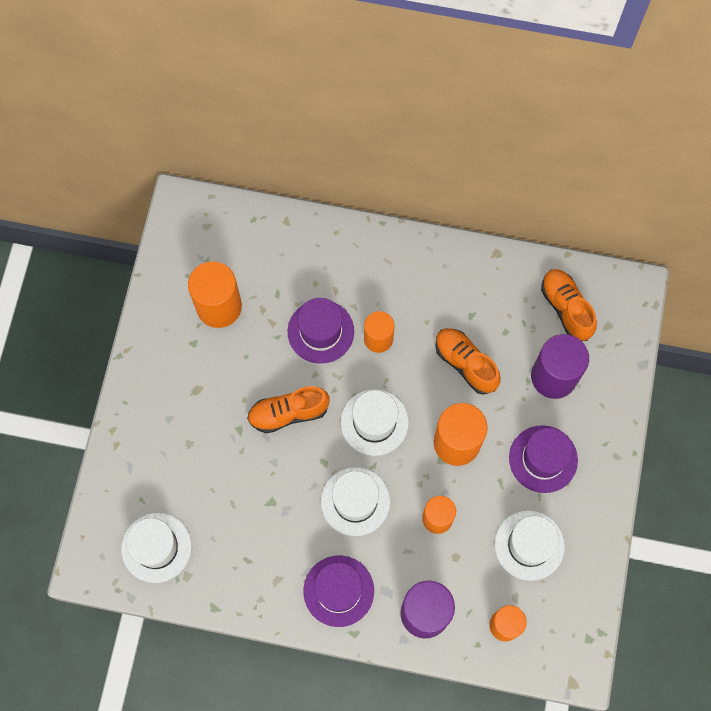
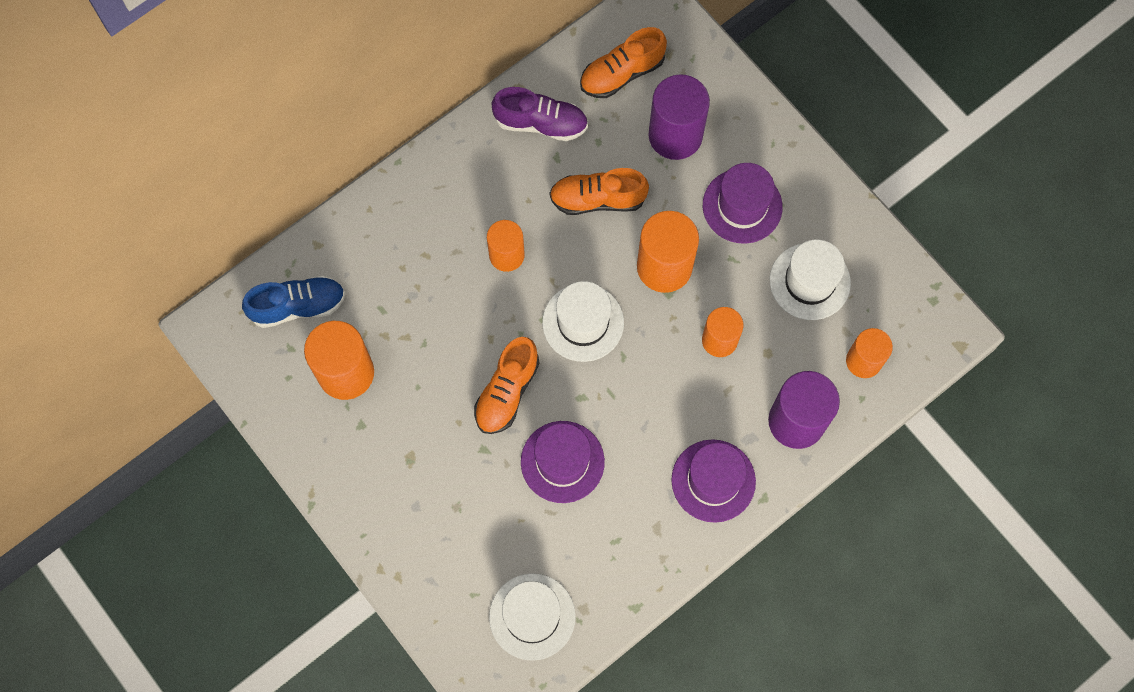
camera: 50 degrees left, 0 degrees up
purple hat [288,298,354,364] -> purple hat moved to [521,421,605,503]
white hat [321,467,390,536] -> none
orange shoe [541,269,597,341] -> orange shoe turned 45 degrees counterclockwise [580,27,667,98]
none -> blue shoe [242,276,345,328]
none -> purple shoe [492,87,588,141]

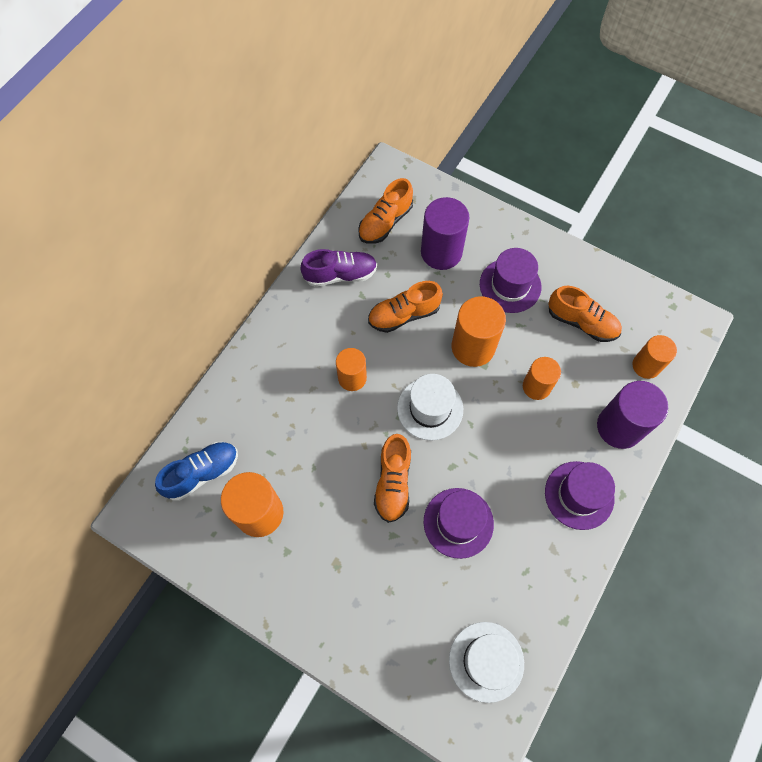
camera: 20 degrees left, 5 degrees down
white hat [770,240,851,320] -> orange shoe [548,286,622,342]

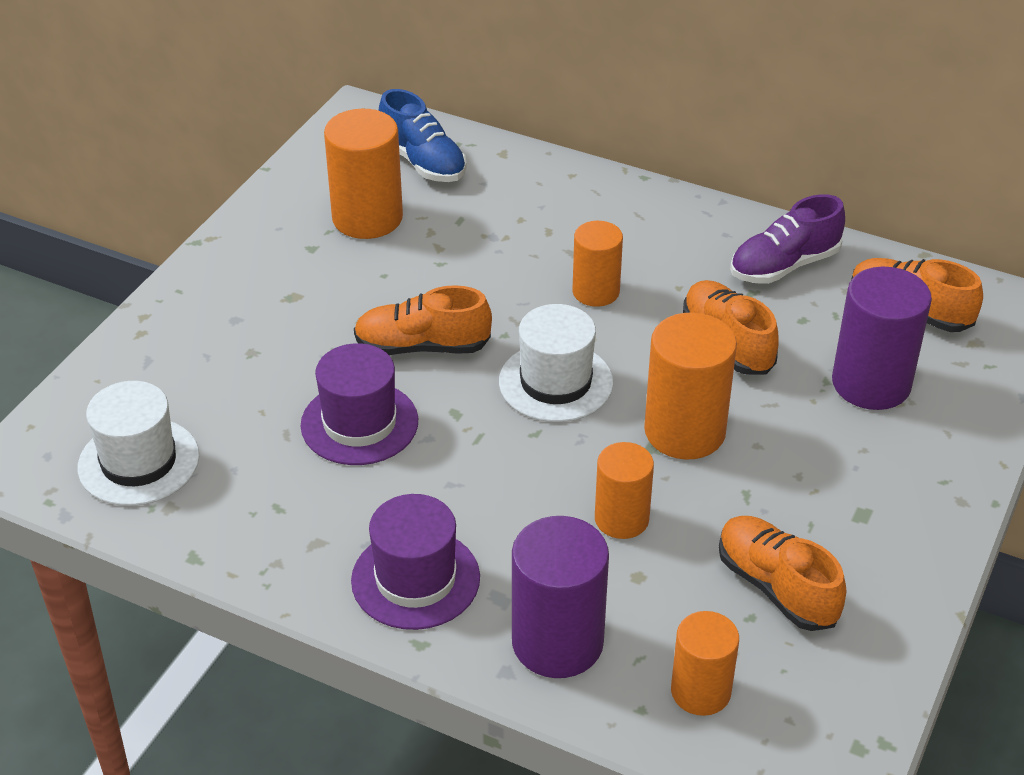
camera: 85 degrees right, 25 degrees down
purple shoe [300,249,377,287] -> purple shoe turned 75 degrees clockwise [730,194,845,284]
purple hat [480,248,541,313] -> none
orange shoe [548,286,622,342] -> orange shoe turned 120 degrees clockwise [719,516,846,631]

